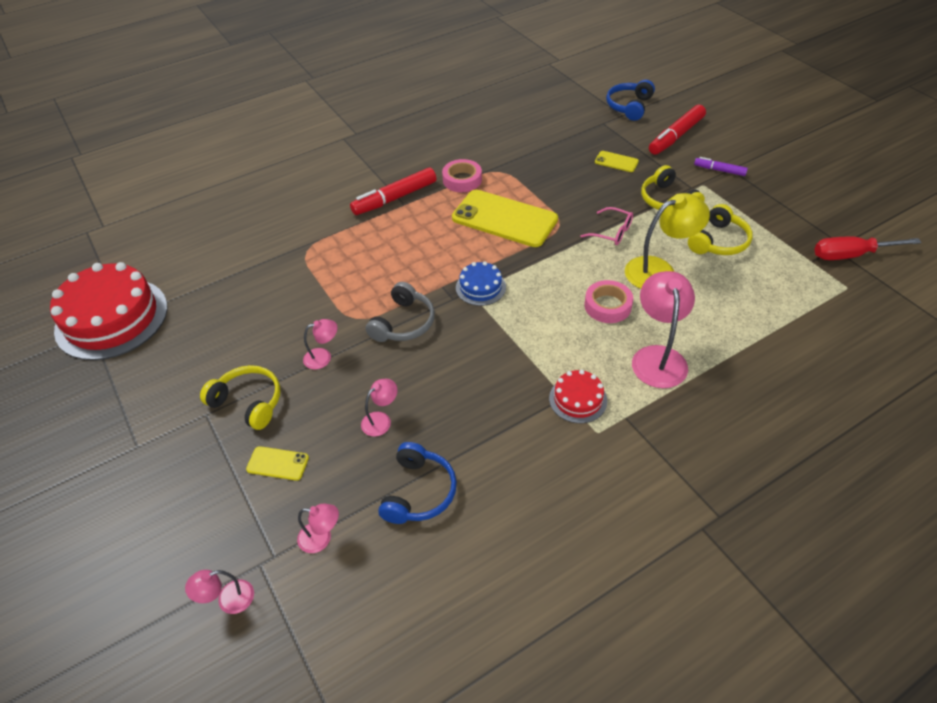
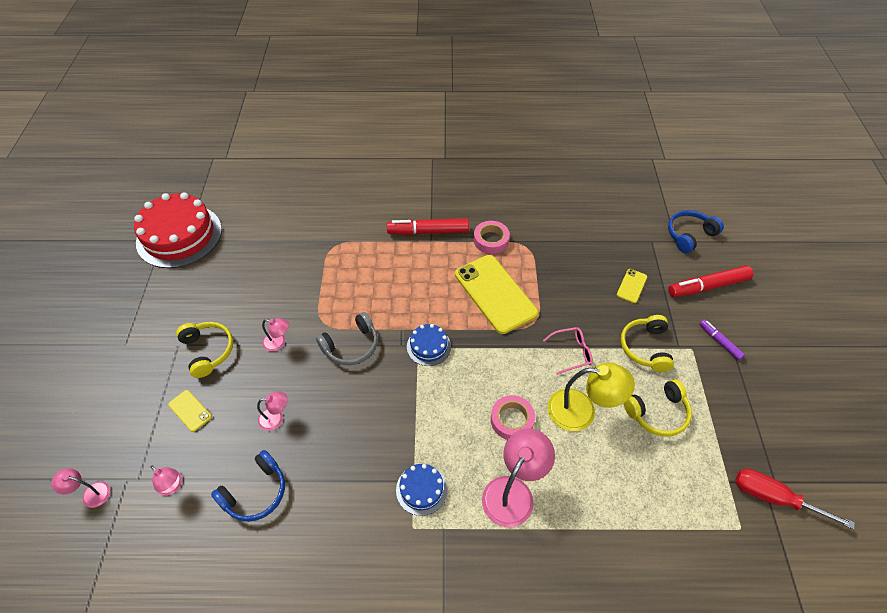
camera: 30 degrees right, 5 degrees up
red cake [549,370,607,423] -> blue cake [396,464,448,516]
pink glasses [581,207,633,245] -> pink glasses turned 75 degrees counterclockwise [543,327,593,375]
yellow phone [595,151,639,172] -> yellow phone turned 60 degrees clockwise [617,269,647,303]

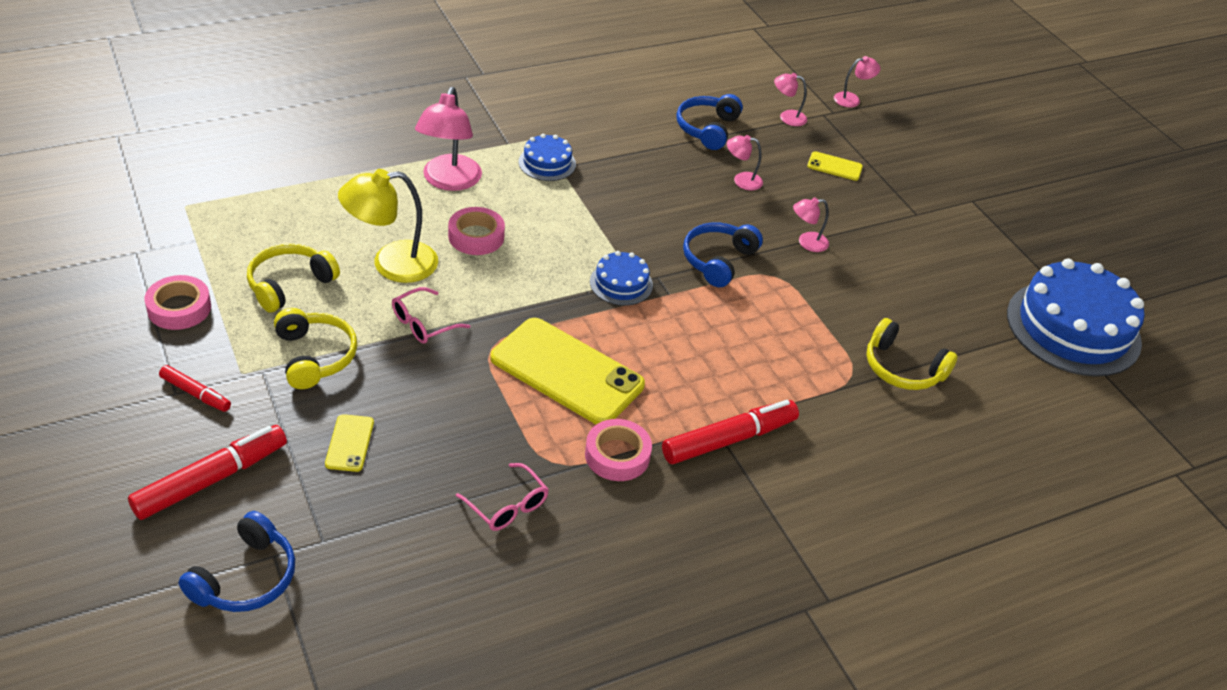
camera: 150 degrees right, 10 degrees down
red cake [134,193,222,268] -> blue cake [1007,258,1144,377]
yellow headphones [176,322,233,378] -> yellow headphones moved to [866,318,958,390]
pink lamp [257,392,288,431] -> pink lamp turned 45 degrees clockwise [727,135,763,191]
grey headphones [316,312,378,365] -> blue headphones [683,223,763,287]
purple marker [699,319,745,360] -> red marker [159,365,231,412]
red screwdriver [736,469,855,529] -> none
none -> pink tape [144,275,211,330]
none -> pink glasses [456,463,549,531]

